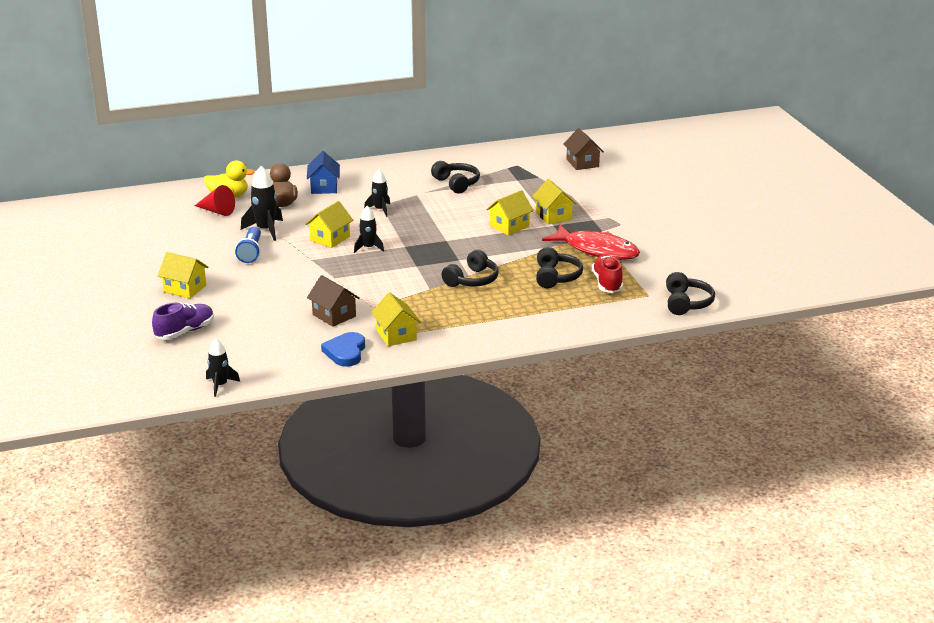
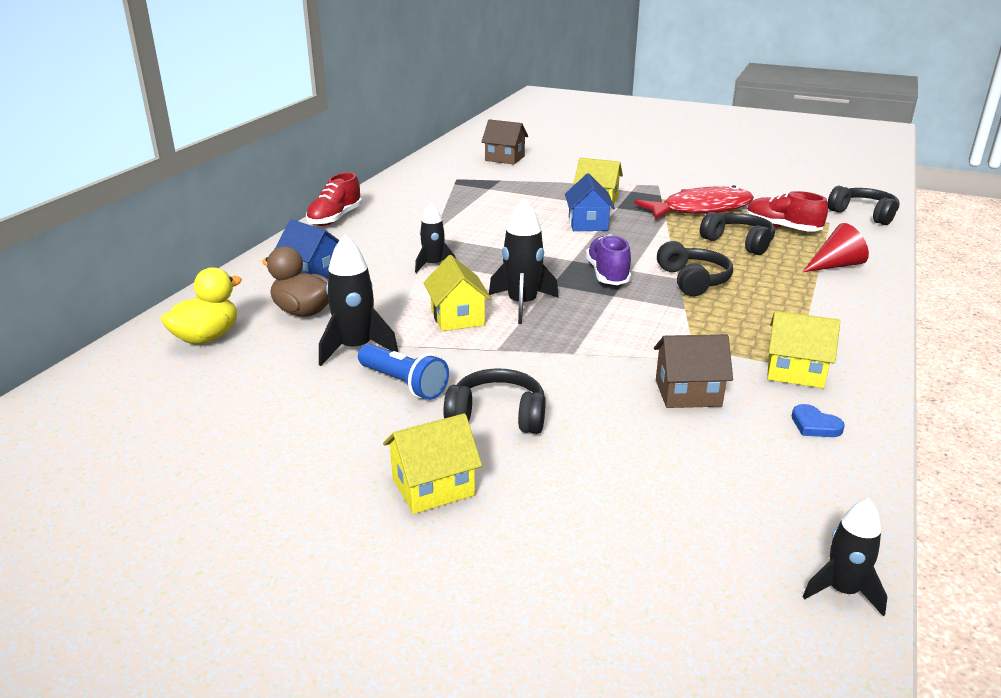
camera: 50 degrees left, 0 degrees up
purple shoe [152,303,214,340] -> purple shoe moved to [586,234,631,285]
red cone [195,185,235,216] -> red cone moved to [803,223,869,272]
blue heart [321,332,365,367] -> blue heart [792,404,845,437], size x0.58
black rocket [354,206,384,253] -> black rocket [489,198,559,324], size x1.53
black headphones [431,161,480,194] -> black headphones moved to [443,369,546,434]
yellow house [486,190,534,235] -> blue house [565,173,615,231]
none -> red shoe [306,172,362,226]

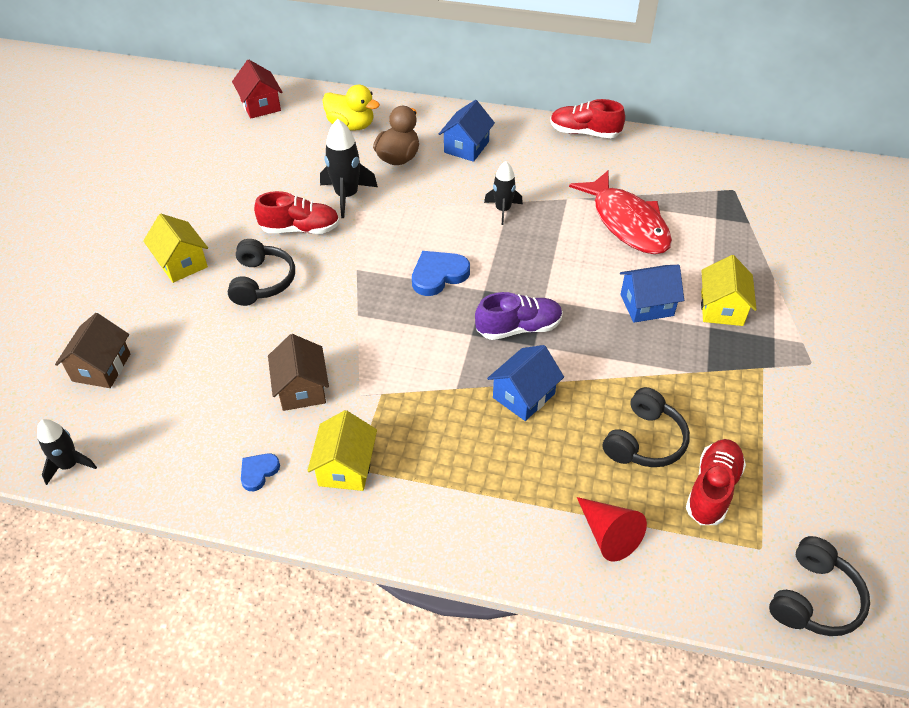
camera: 80 degrees right, 20 degrees up
blue flashlight [358,344,449,400] -> red shoe [254,191,340,234]
yellow house [424,255,492,331] -> none
brown house [482,119,528,164] -> brown house moved to [55,313,130,388]
black rocket [489,198,559,324] -> blue heart [412,251,470,296]
red fish [634,185,754,220] -> red fish moved to [569,171,672,254]
black headphones [657,241,733,296] -> blue house [487,345,564,421]
none -> red house [232,60,282,119]

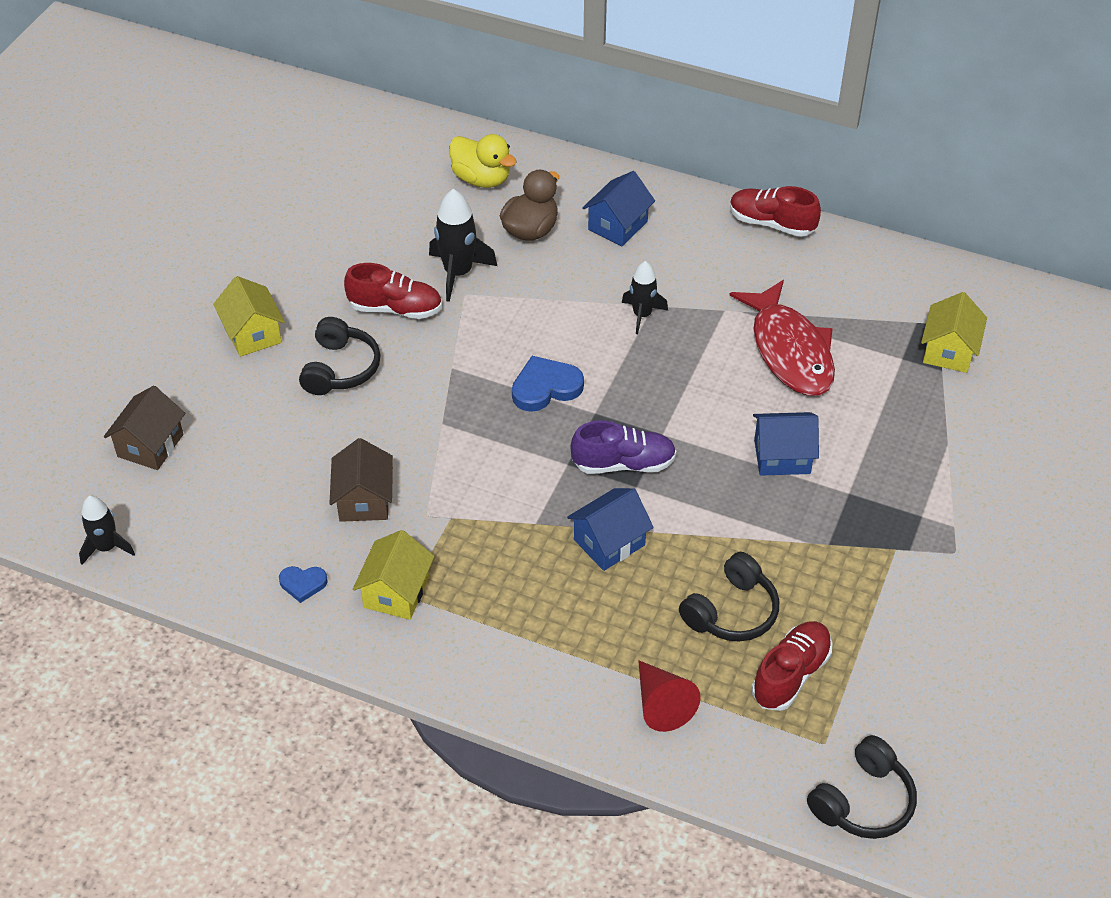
camera: 10 degrees right, 0 degrees up
red house [232,60,282,119] -> none
blue heart [241,453,280,491] -> blue heart turned 135 degrees counterclockwise [279,566,328,603]
yellow house [701,255,757,326] -> yellow house moved to [921,292,987,373]

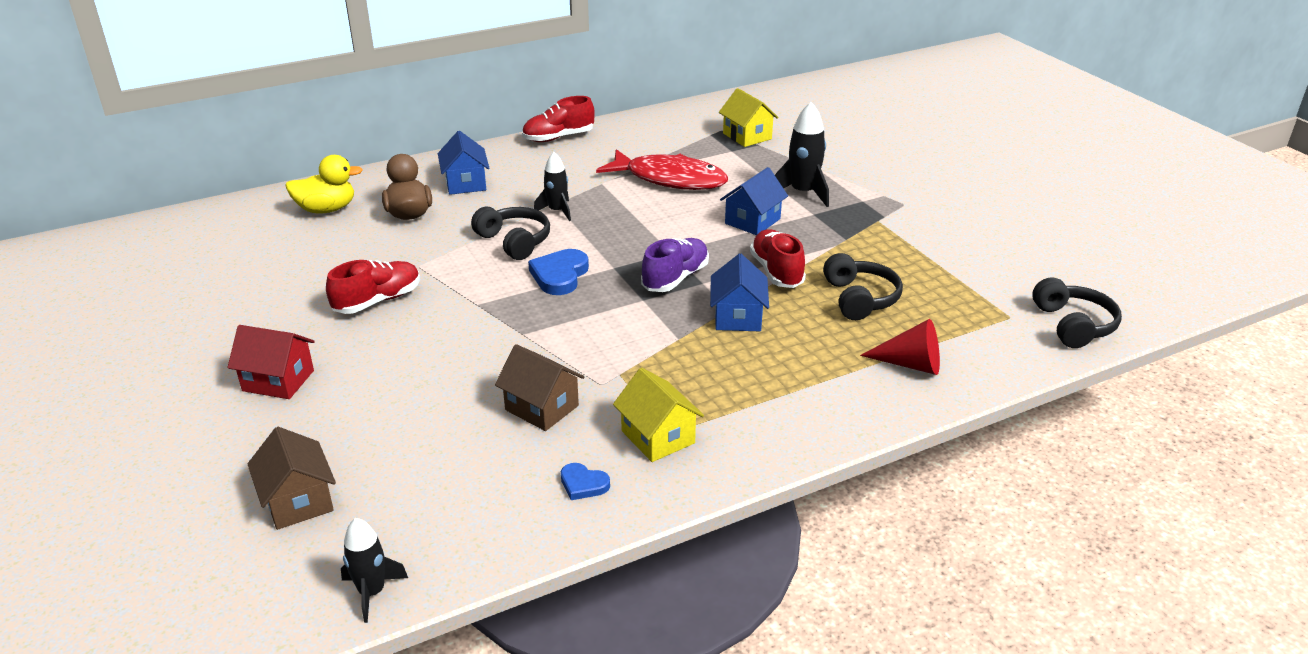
camera: 50 degrees left, 15 degrees down
yellow house [213,276,285,357] -> red house [227,325,315,399]
blue heart [279,566,328,603] -> blue heart turned 75 degrees clockwise [561,463,610,500]
black headphones [299,317,380,395] -> black headphones moved to [471,207,550,260]
black rocket [429,189,497,302] -> black rocket moved to [775,102,829,207]
red shoe [752,621,832,711] -> red shoe moved to [750,229,806,288]

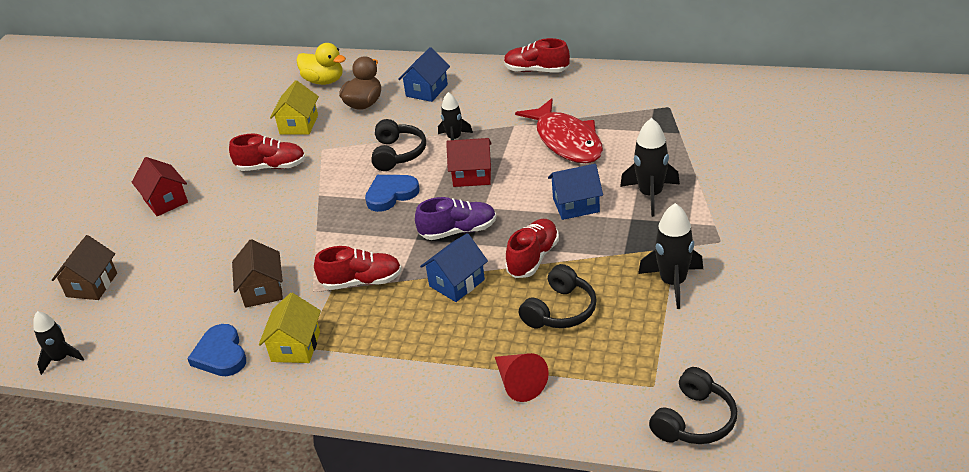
camera: 45 degrees right, 5 degrees up
blue heart [561,463,610,500] -> blue heart [187,324,246,376], size x1.71
yellow house [719,88,779,147] -> yellow house moved to [270,80,319,135]
none -> red shoe [314,246,402,290]
none -> red house [446,138,492,187]
none -> black rocket [638,203,703,309]

